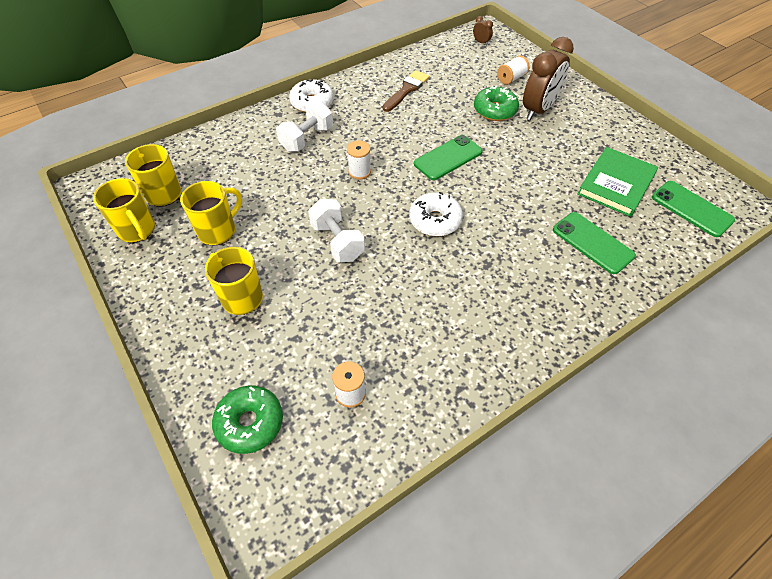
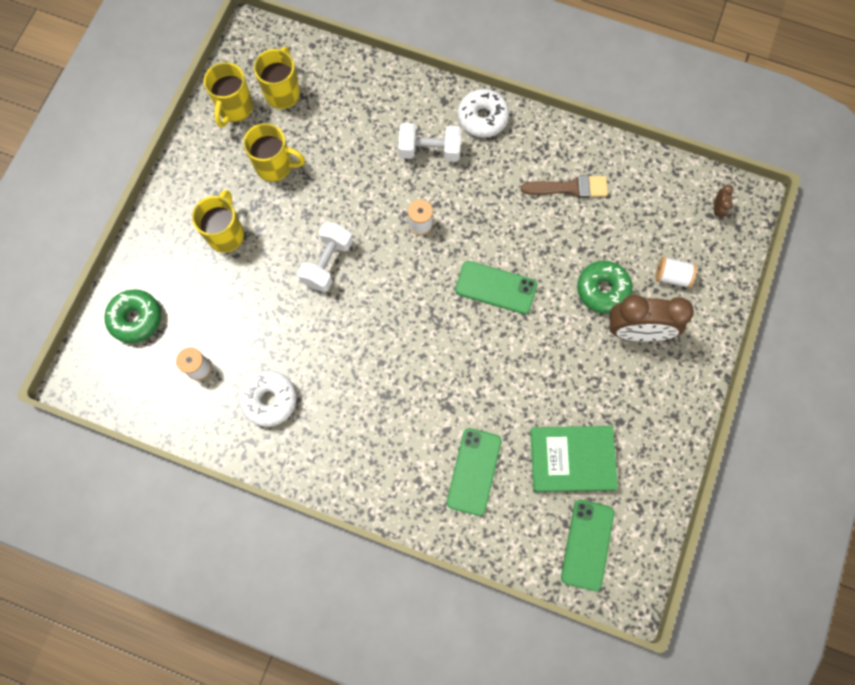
camera: 55 degrees right, 20 degrees up
white donut [409,192,463,236] -> white donut moved to [239,370,297,427]

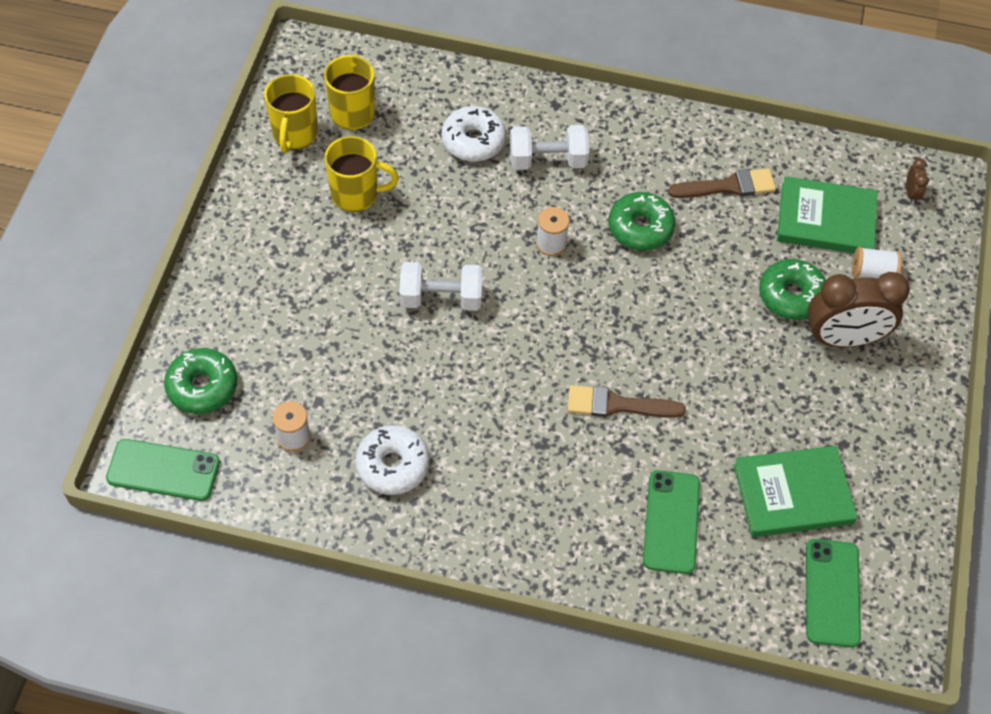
camera: 10 degrees left, 15 degrees down
yellow mug [192,190,244,253] -> none
white dumbbell [297,222,353,292] -> white dumbbell turned 75 degrees clockwise [399,262,483,311]
green phone [455,261,537,314] -> green phone moved to [106,439,220,501]
white donut [458,89,509,137] -> white donut moved to [442,106,506,161]
none -> brown brush [568,385,686,418]
none -> green donut [609,192,675,251]
none -> green book [777,176,878,254]

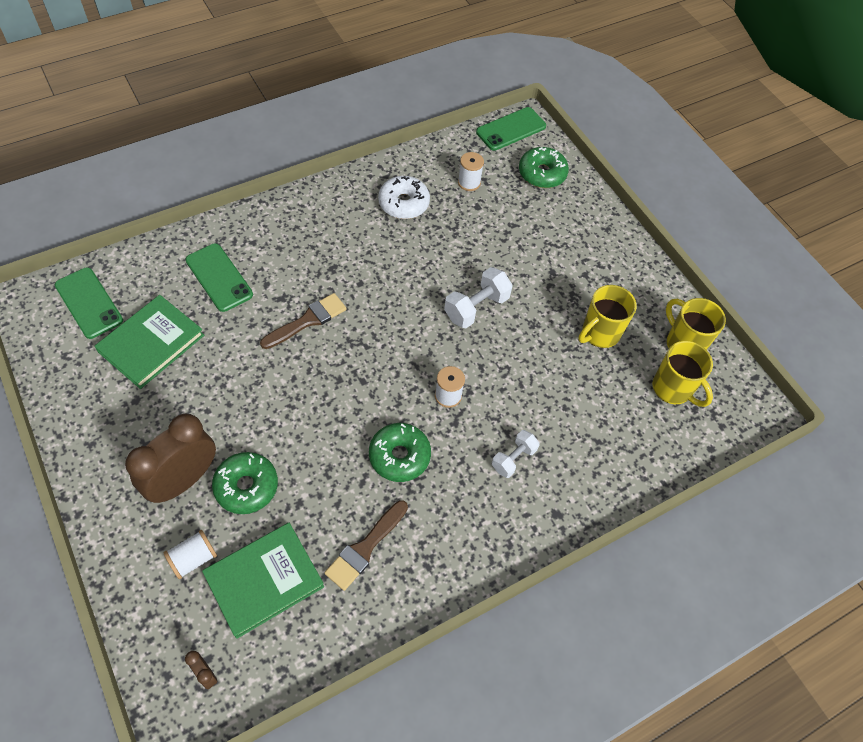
camera: 135 degrees right, 0 degrees up
white donut [442,106,506,161] -> none
white dumbbell [510,125,589,170] -> white dumbbell [492,430,539,478], size x0.66

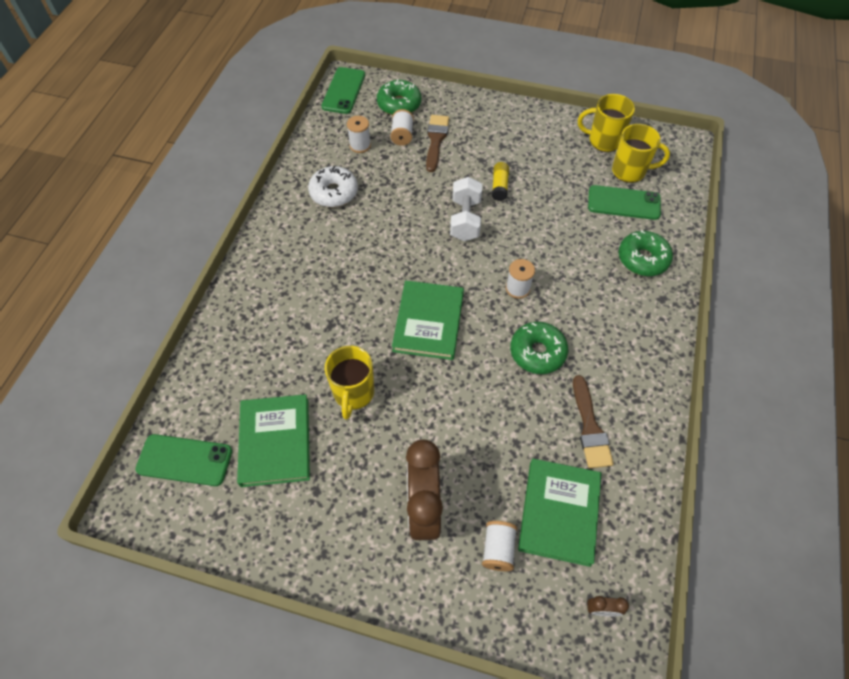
camera: 40 degrees left, 0 degrees up
green phone [185,243,253,312] -> green phone moved to [588,185,661,220]
green donut [212,452,278,514] -> green donut moved to [618,230,673,276]
brown brush [260,293,347,349] -> brown brush moved to [426,115,449,172]
white dumbbell [492,430,539,478] -> none
yellow mug [578,285,637,348] -> yellow mug moved to [325,346,374,420]
none -> white spool [390,109,414,146]
none -> green book [392,280,464,360]
none -> yellow glue stick [492,162,509,201]

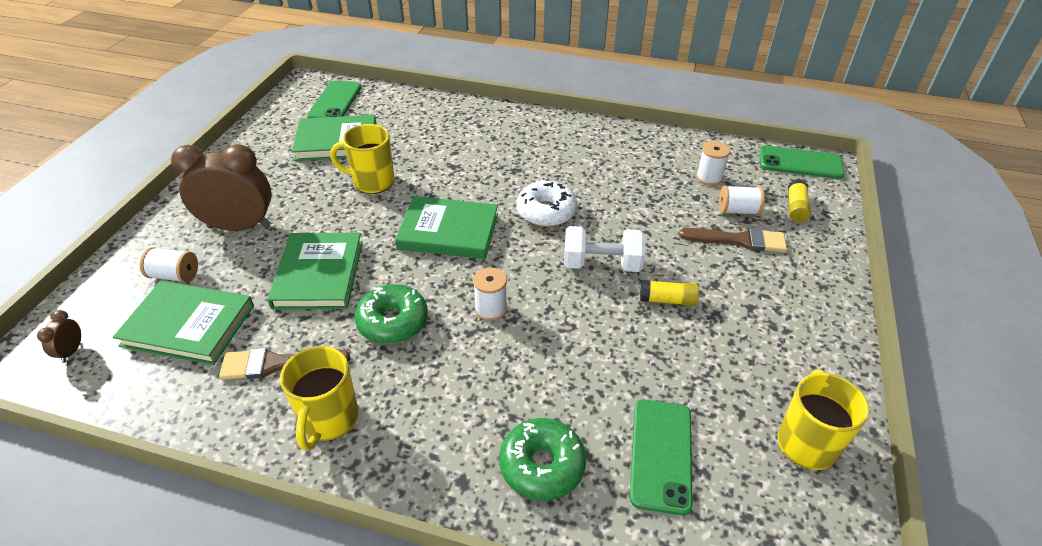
camera: 90 degrees right, 15 degrees down
white donut [308,166,358,207] -> white donut moved to [516,181,577,227]
green donut [377,79,421,115] -> yellow glue stick [788,179,811,222]
yellow mug [612,124,670,183] -> yellow mug moved to [280,346,359,451]
none -> green book [267,233,363,310]

